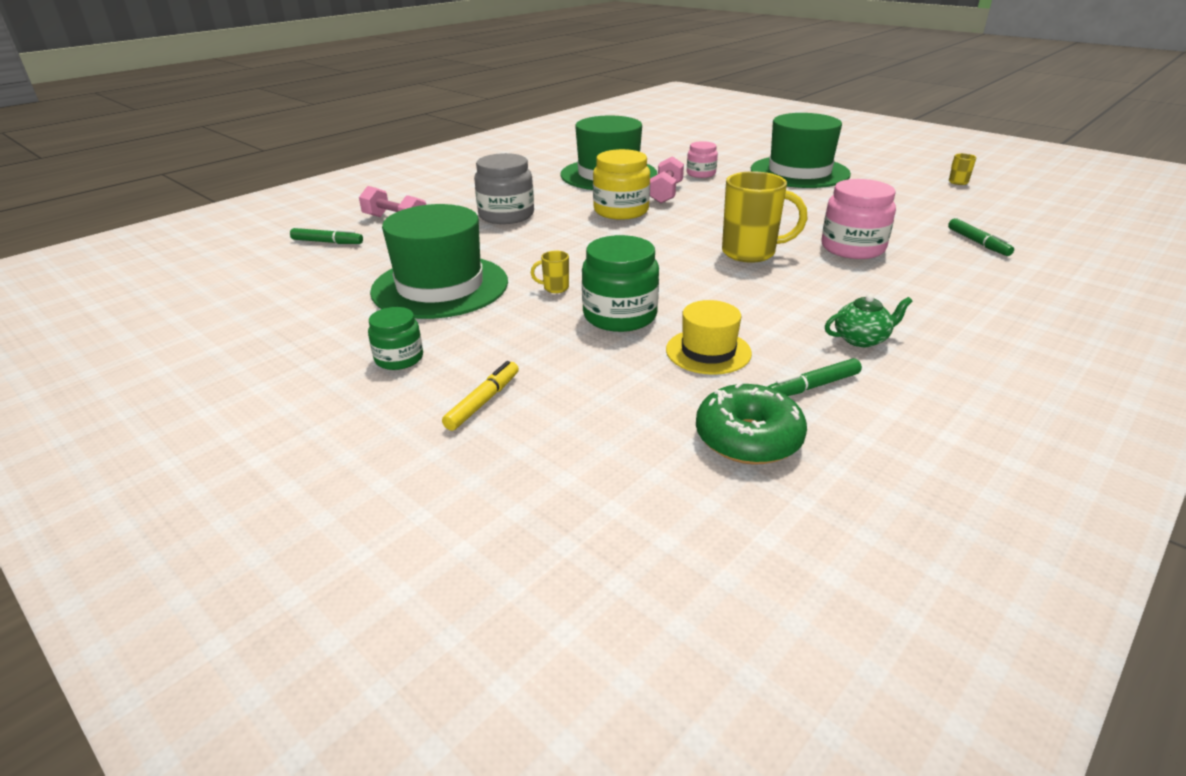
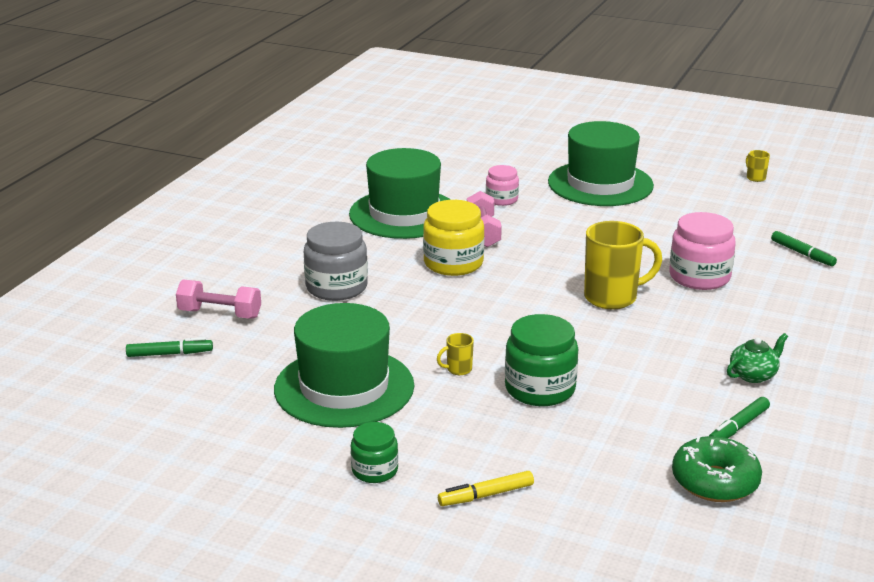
camera: 20 degrees left, 5 degrees down
yellow marker [442,361,519,431] -> yellow marker turned 120 degrees counterclockwise [438,471,534,506]
yellow hat [666,300,752,375] -> none

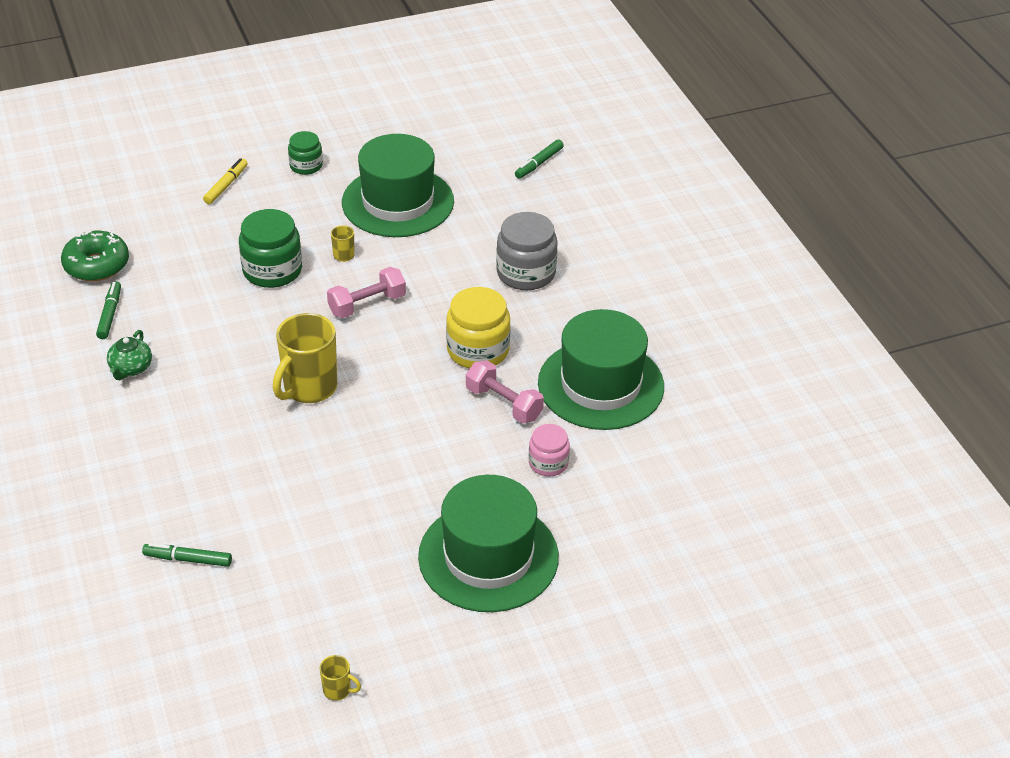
camera: 135 degrees right, 15 degrees up
pink dumbbell [176,280,261,319] -> pink dumbbell moved to [327,267,406,318]
pink jar [669,212,736,290] -> none

